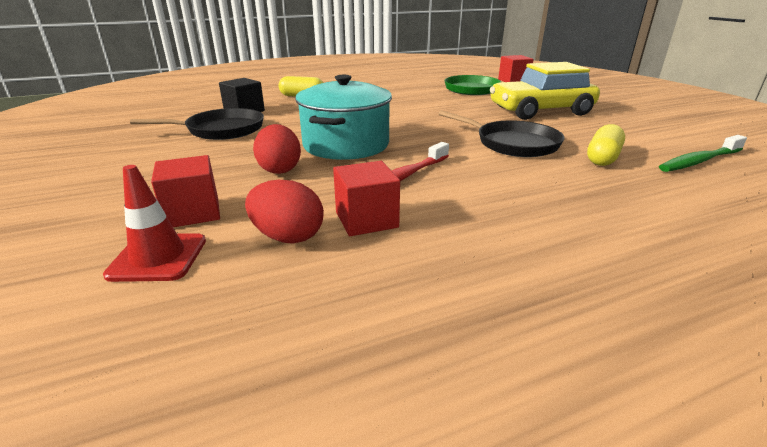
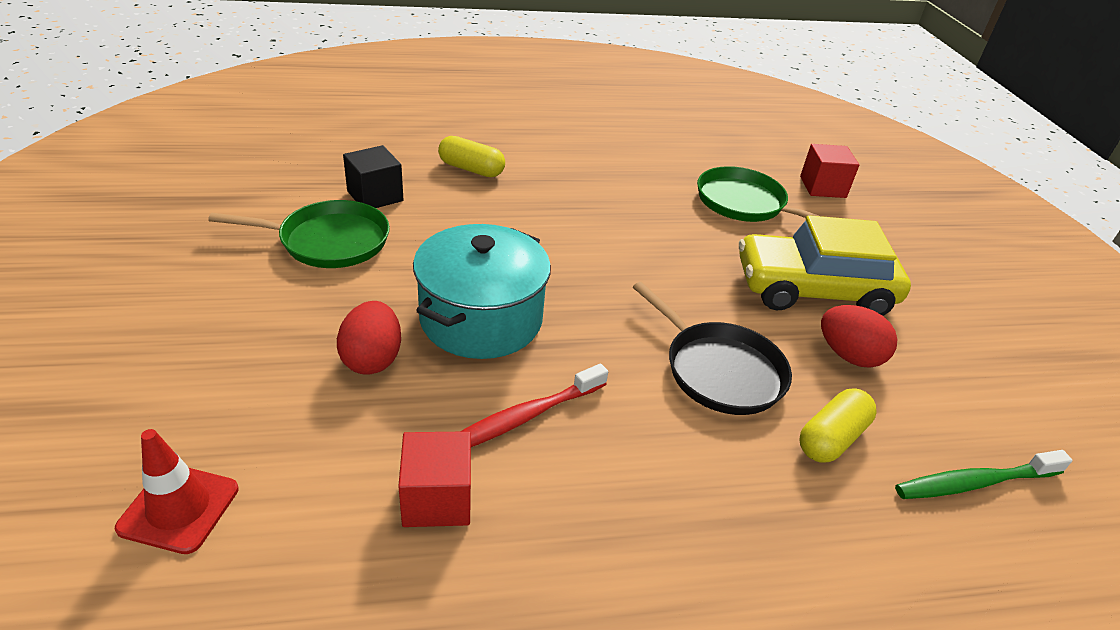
camera: 10 degrees right, 10 degrees up
black pan [130,108,264,140] -> green pan [208,200,390,268]
red cube [151,155,220,227] -> none
red egg [245,180,324,244] -> red egg moved to [821,305,897,368]

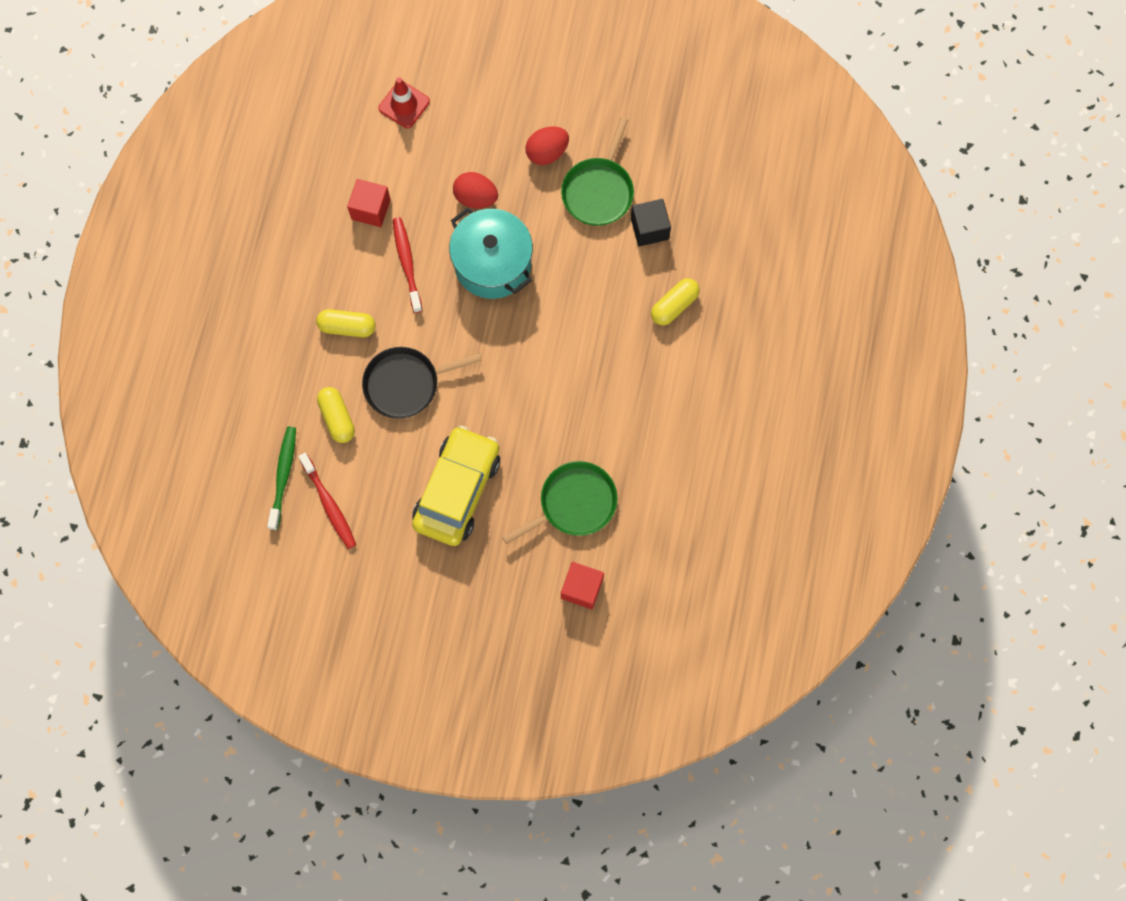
camera: 115 degrees right, 35 degrees up
red egg [821,305,897,368] -> red egg moved to [525,127,569,165]
none -> red toothbrush [298,453,356,549]
none -> yellow capsule [316,309,376,337]

